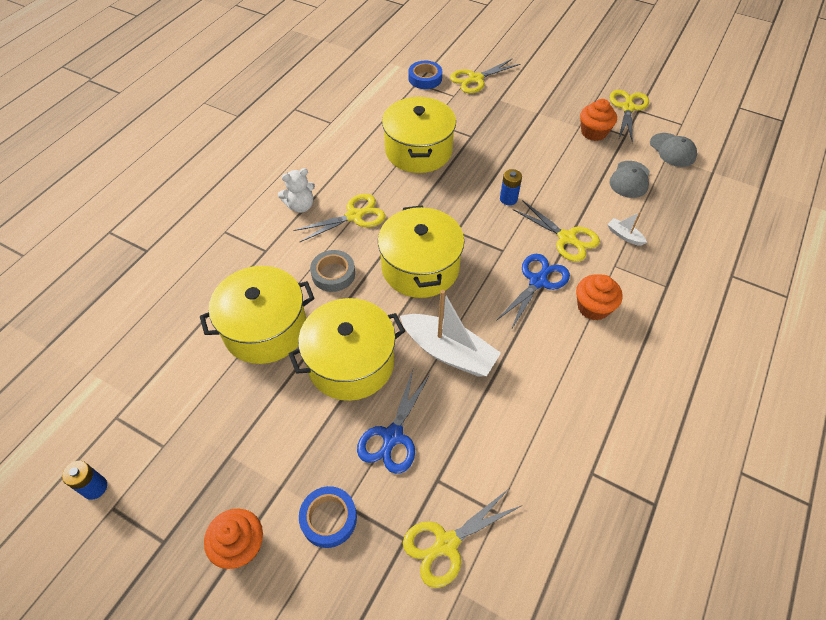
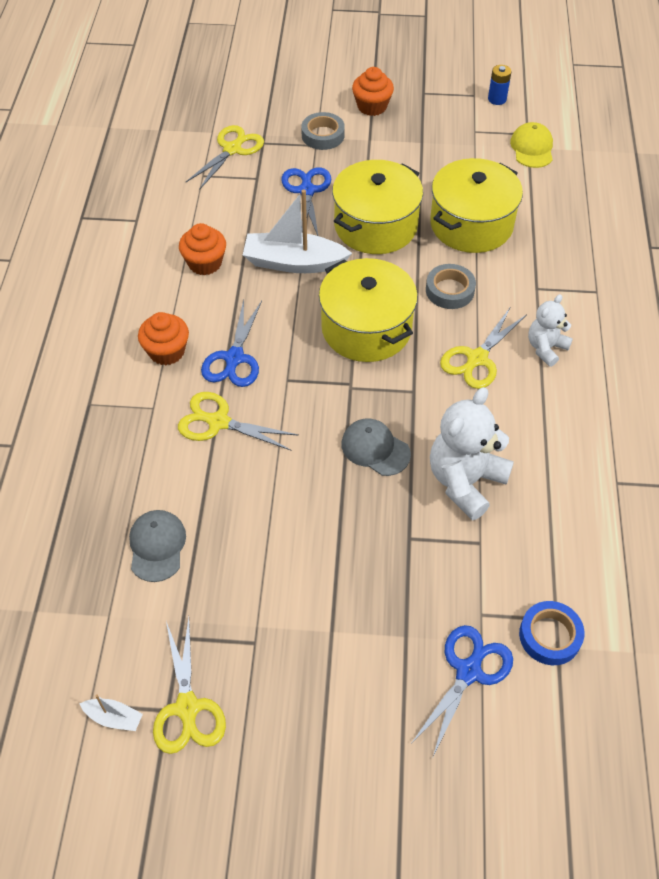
camera: 155 degrees right, 0 degrees up
blue tape [299,486,357,548] -> grey tape [301,112,345,150]
yellow pot [382,97,456,173] -> white teddy bear [430,387,514,521]
yellow scissors [450,58,520,94] -> blue scissors [411,625,513,756]
blue battery [500,169,522,205] -> none
orange cupcake [580,99,617,141] -> orange cupcake moved to [179,223,226,275]
white boat [607,212,647,246] -> white boat moved to [79,694,143,731]
grey cap [650,133,697,167] -> grey cap moved to [341,419,411,476]
none -> yellow cap [510,122,553,168]

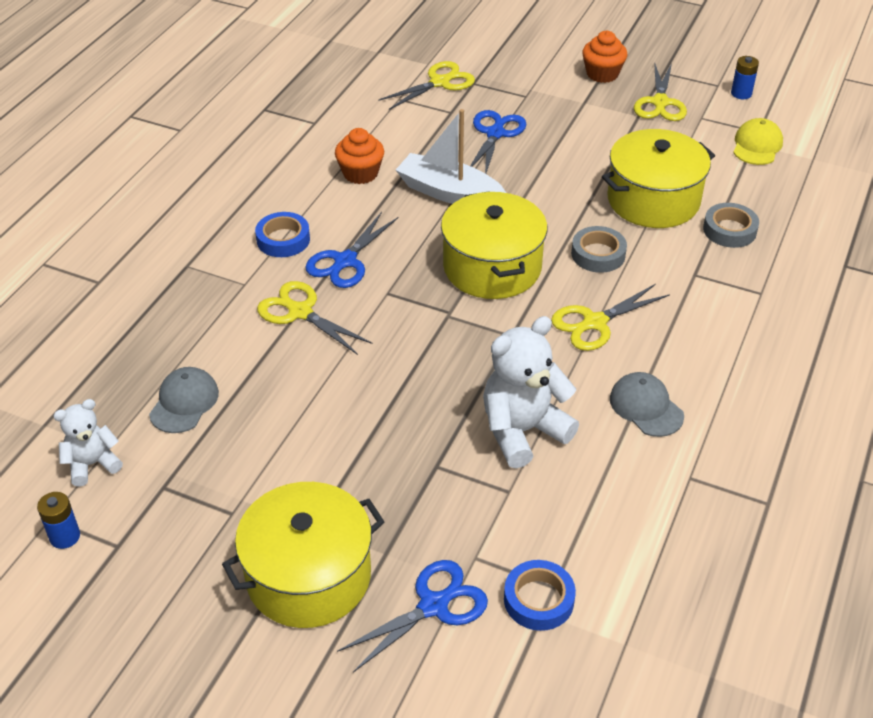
camera: 20 degrees right, 10 degrees down
white boat [79,694,143,731] -> blue battery [37,492,80,549]
orange cupcake [138,312,189,365] -> blue tape [255,212,310,257]
yellow scissors [153,618,226,754] -> yellow scissors moved to [634,62,687,121]
grey tape [301,112,345,150] -> grey tape moved to [703,203,759,248]
yellow pot [332,160,423,254] -> yellow pot moved to [222,482,385,628]
grey cap [341,419,411,476] -> grey cap moved to [610,372,684,437]
white teddy bear [528,294,573,367] -> white teddy bear moved to [53,399,123,487]

